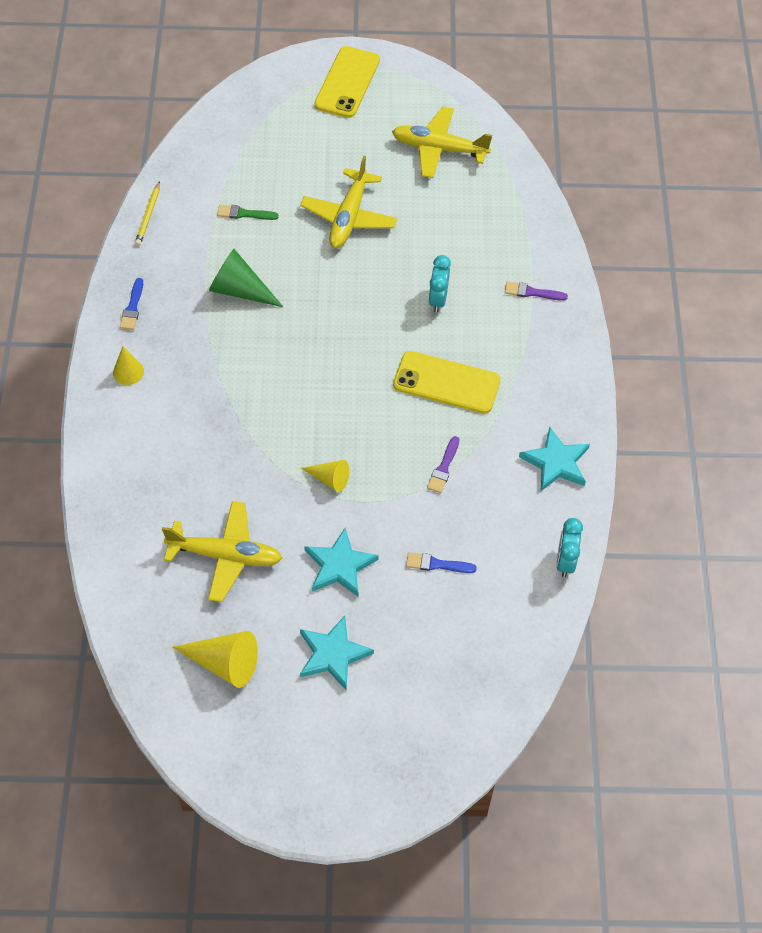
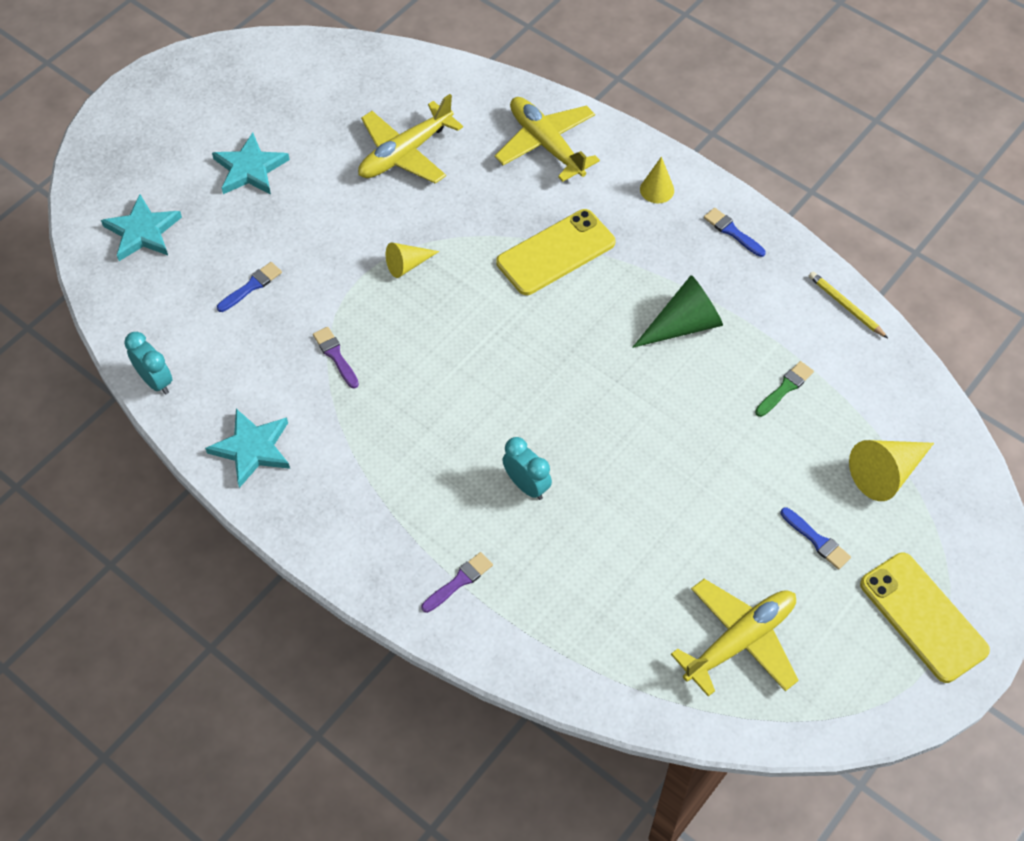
camera: 130 degrees right, 0 degrees up
yellow cone [172,631,258,688] -> yellow cone moved to [849,440,934,501]
yellow plane [300,156,397,248] -> yellow plane moved to [495,97,600,182]
turquoise star [304,528,379,597] -> turquoise star moved to [101,194,182,261]
yellow phone [393,351,501,414] -> yellow phone moved to [496,209,615,295]
none -> blue brush [781,507,851,569]

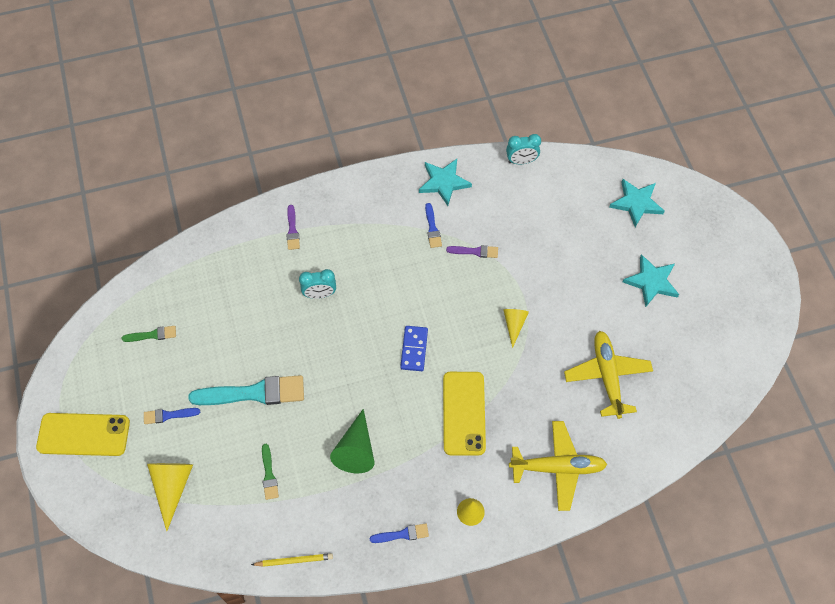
camera: 125 degrees right, 5 degrees up
blue brush [217,262,282,312] -> blue brush moved to [425,203,442,248]
yellow plane [671,579,799,696] -> green brush [122,326,176,342]
none -> turquoise brush [188,375,304,405]
none -> blue domino [400,326,428,371]

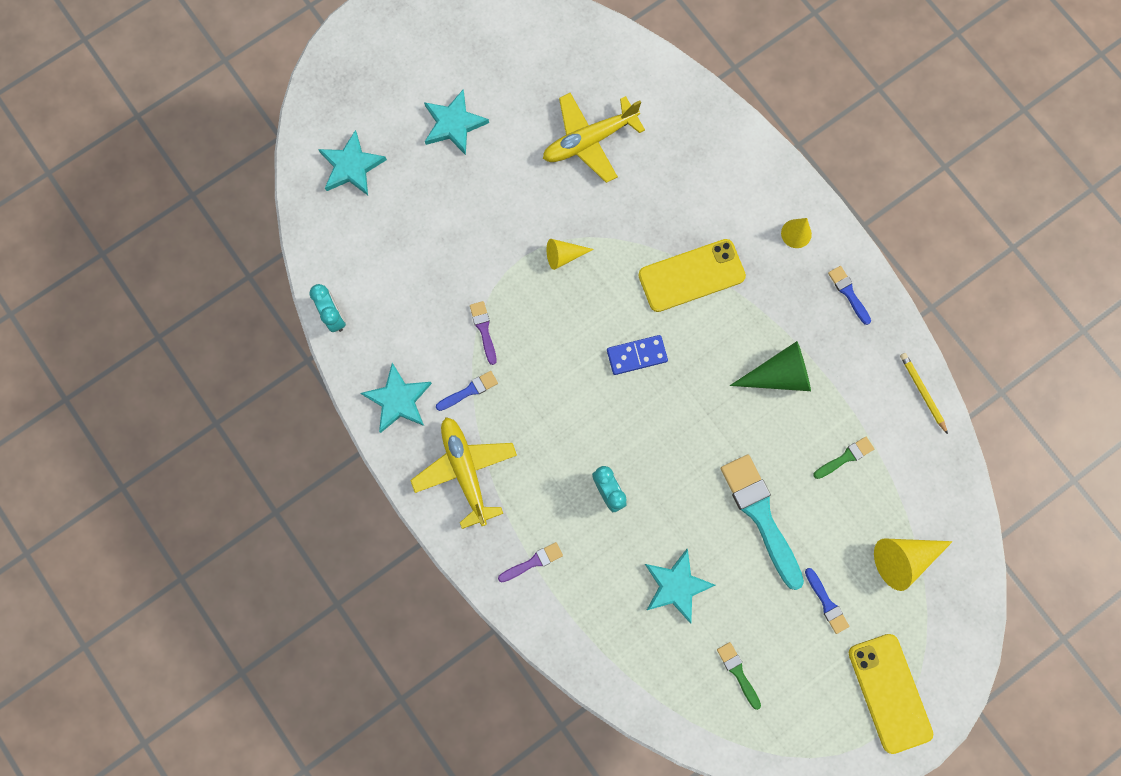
camera: 110 degrees left, 15 degrees up
yellow plane [509,421,607,511] -> yellow plane moved to [410,417,517,529]
none -> turquoise star [645,549,716,623]

